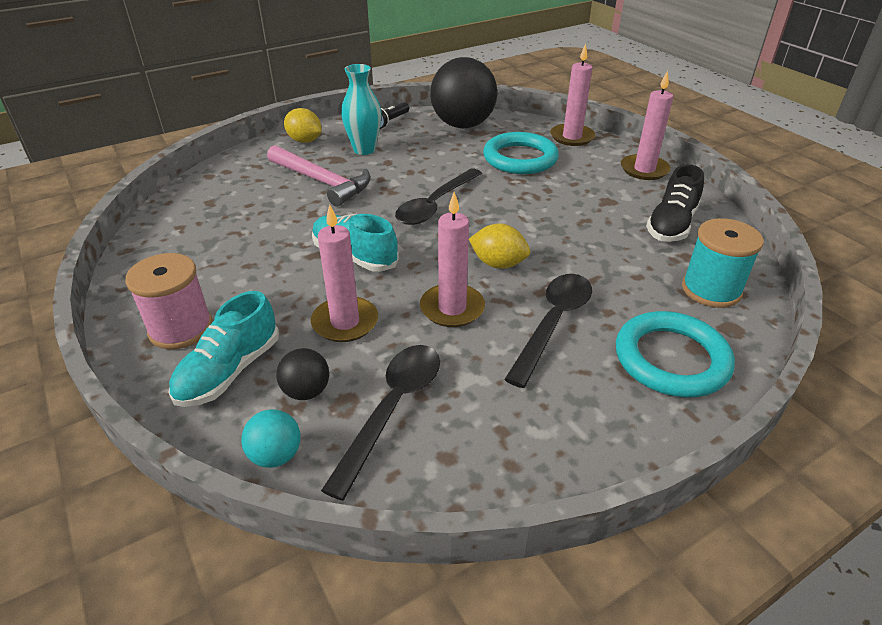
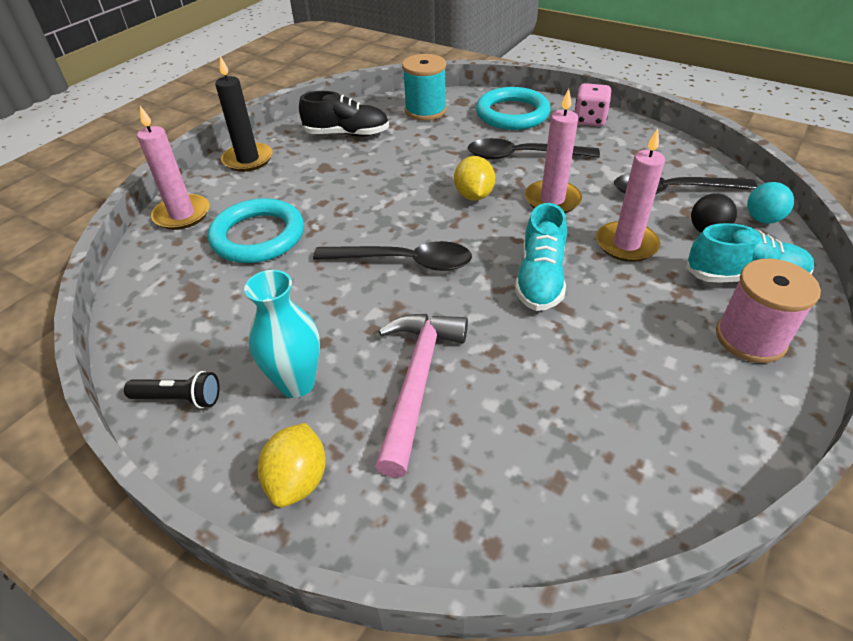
camera: 115 degrees left, 5 degrees up
black ball [430,57,497,128] -> none
pink candle [621,71,673,180] -> black candle [215,56,273,172]
none -> pink dice [575,83,612,126]

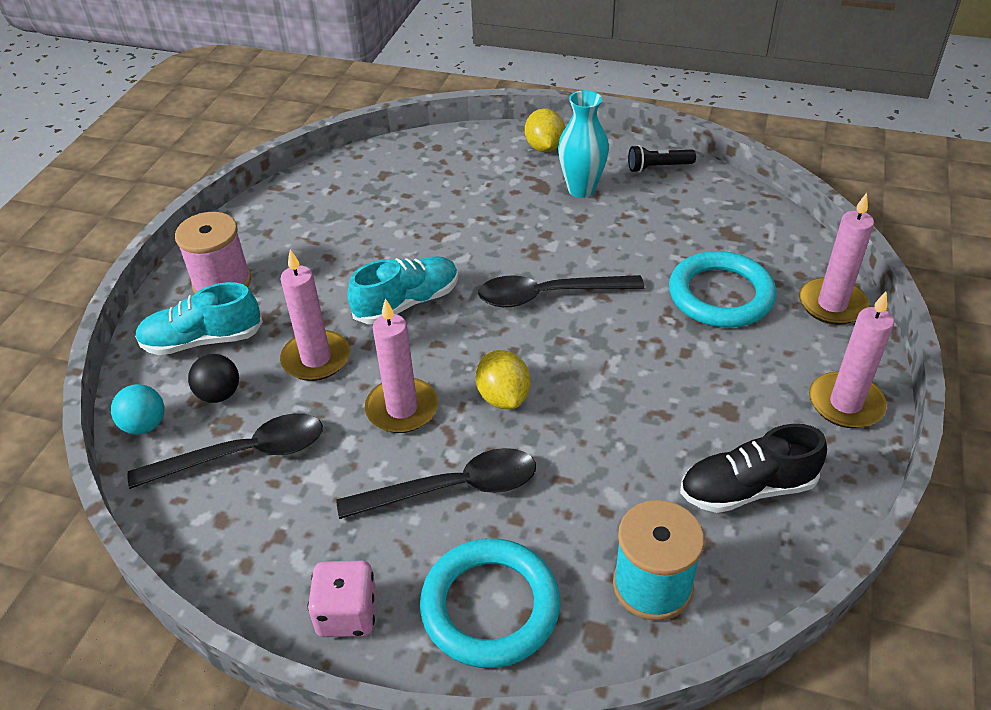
camera: 165 degrees right, 0 degrees up
black candle [215,56,273,172] -> pink candle [809,292,894,428]
pink hammer [375,314,468,478] -> none
turquoise shoe [515,203,567,311] -> turquoise shoe turned 60 degrees clockwise [347,256,458,324]

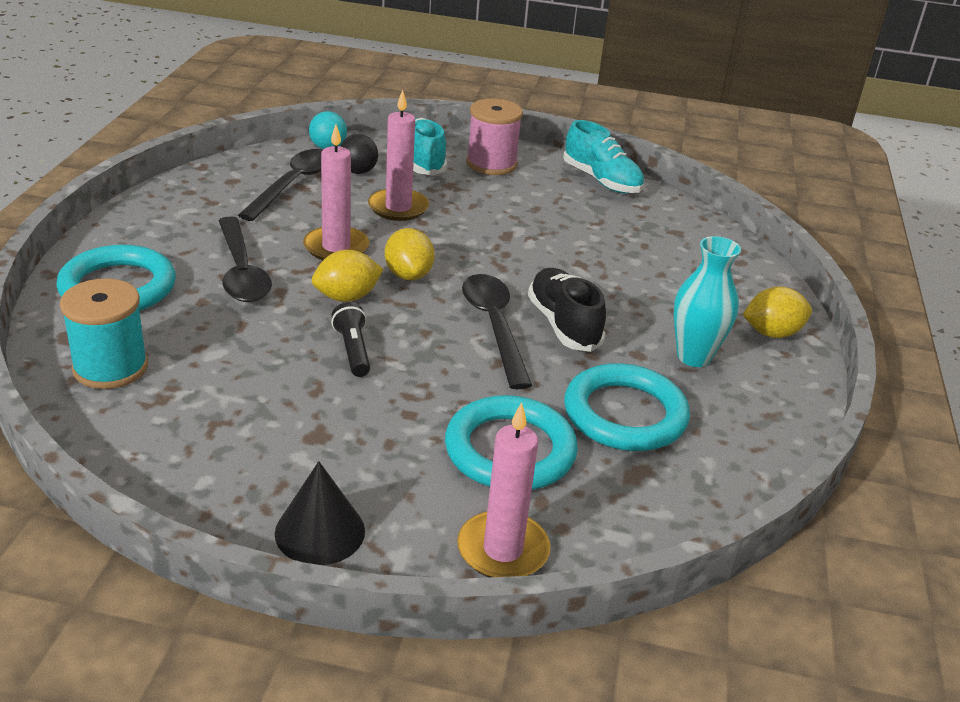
camera: 80 degrees right, 10 degrees down
black spoon [127,413,323,489] -> black spoon turned 135 degrees counterclockwise [238,149,323,221]
pink dice [308,561,377,637] -> none
turquoise shoe [347,256,458,324] -> turquoise shoe moved to [563,120,644,193]
black flashlight [628,145,696,173] -> black flashlight moved to [331,302,370,377]
black shoe [680,424,827,513] -> black shoe moved to [528,268,606,352]
pink candle [809,292,894,428] -> black cone [275,461,365,565]
none -> yellow lemon [385,228,435,280]
none -> turquoise ring [564,363,690,451]

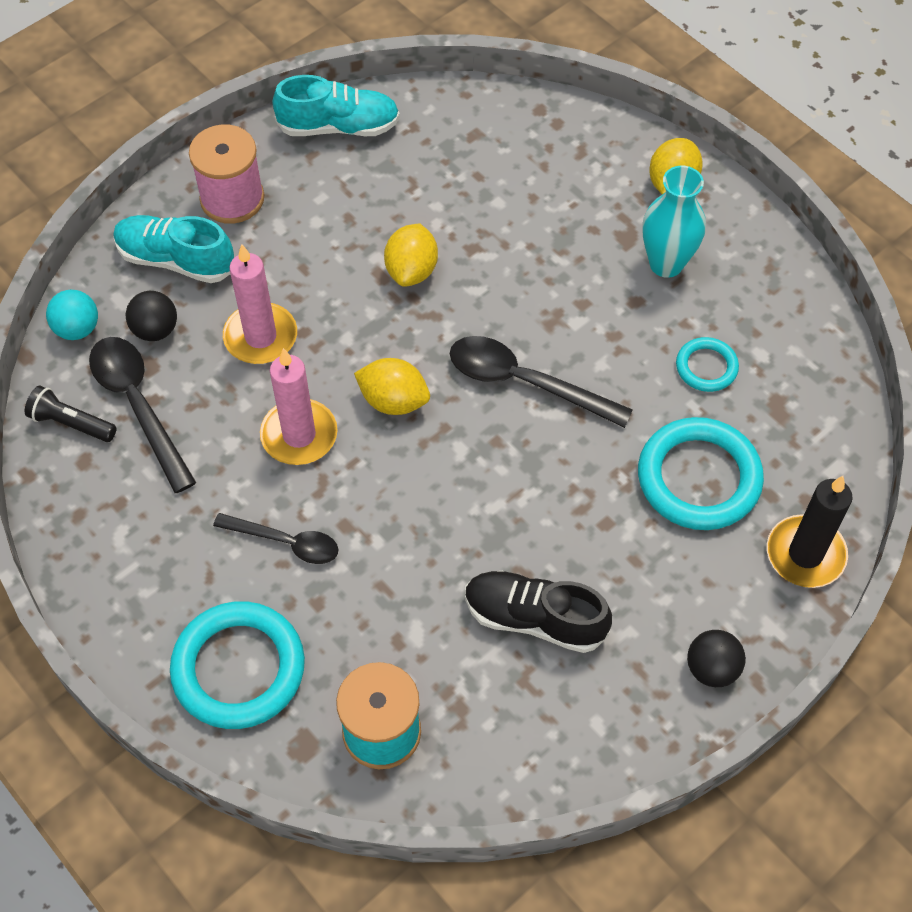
camera: 50 degrees left, 25 degrees up
black spoon [218,217,272,302] -> black spoon [213,513,339,564], size x0.65
black cone [275,461,365,565] -> black ball [687,630,746,687]
yellow lemon [312,250,384,302] -> yellow lemon moved to [384,224,438,287]
black flashlight [331,302,370,377] -> black flashlight moved to [25,386,117,442]
pink candle [457,402,550,577] -> black candle [767,476,853,588]
black shoe [528,268,606,352] -> black shoe moved to [465,571,612,653]
turquoise ring [564,363,690,451] -> turquoise ring [676,337,739,392], size x0.52

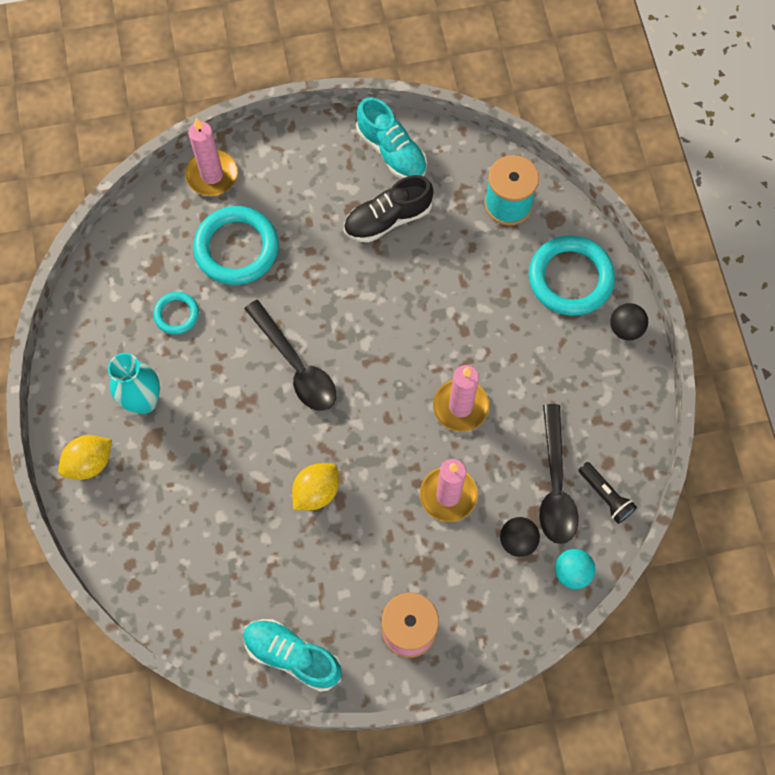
camera: 150 degrees left, 10 degrees up
turquoise shoe [113,215,234,283] -> turquoise shoe moved to [356,97,427,179]
black spoon [213,513,339,564] -> none
yellow lemon [354,358,430,415] -> none
black shoe [465,571,612,653] -> black shoe turned 105 degrees clockwise [344,175,434,243]
black ball [687,630,746,687] -> black ball moved to [610,303,648,340]
black candle [767,476,853,588] -> pink candle [185,118,238,196]

